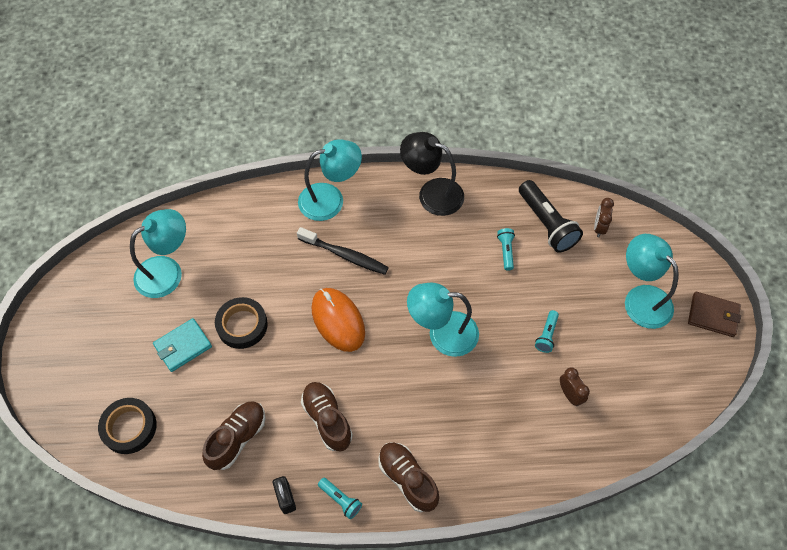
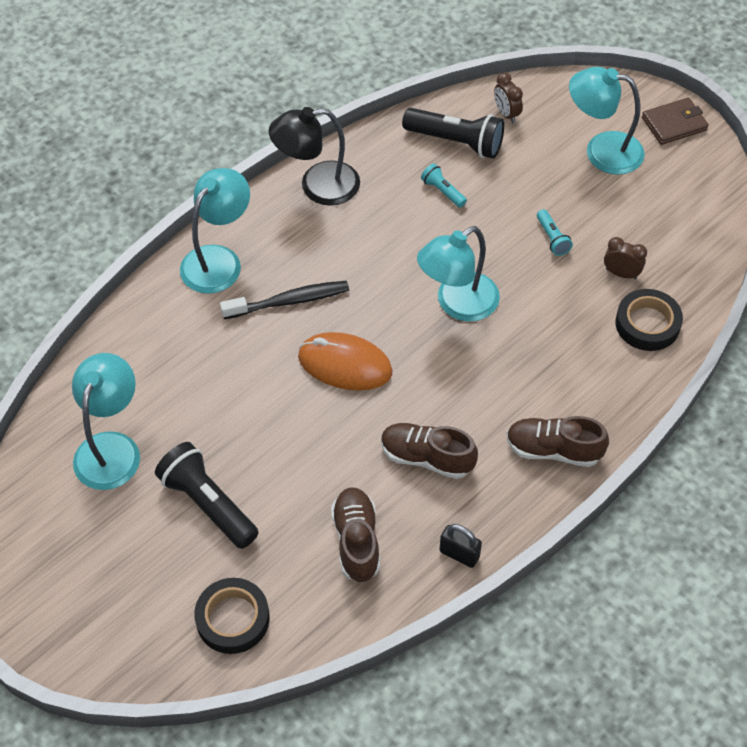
camera: 40 degrees left, 5 degrees down
turquoise wallet [153,318,212,372] -> black flashlight [155,442,259,549]
black tape [215,297,268,349] -> black tape moved to [615,289,683,351]
turquoise flashlight [318,478,362,519] -> none

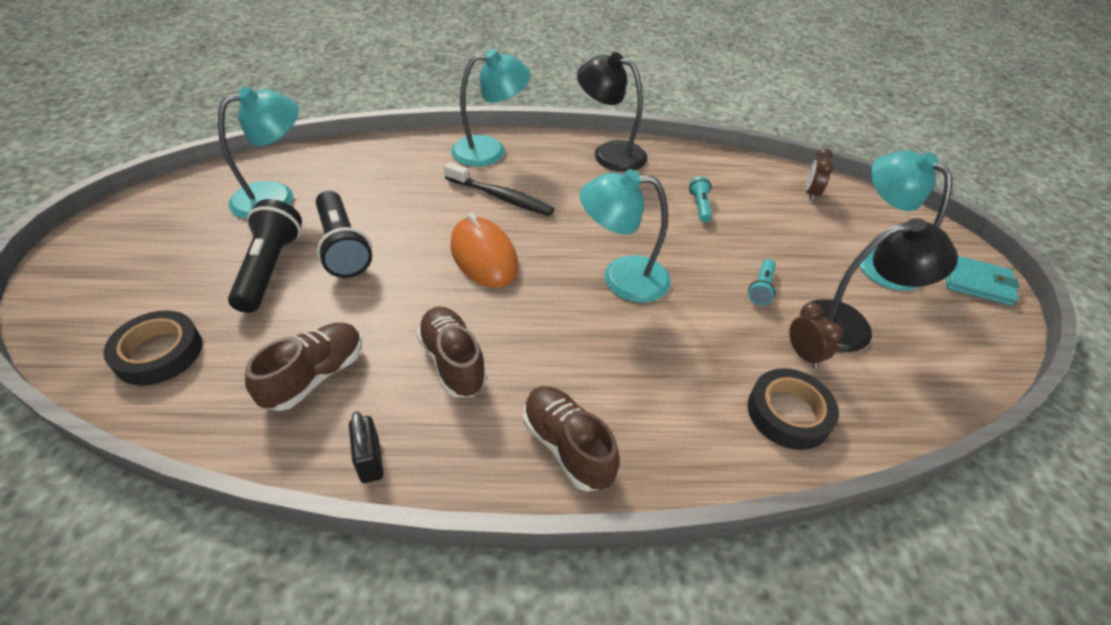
camera: 40 degrees right, 10 degrees down
black flashlight [402,108,504,159] -> black flashlight moved to [316,191,372,278]
brown wallet [642,98,709,145] -> turquoise wallet [946,256,1019,306]
none -> black lamp [800,218,958,352]

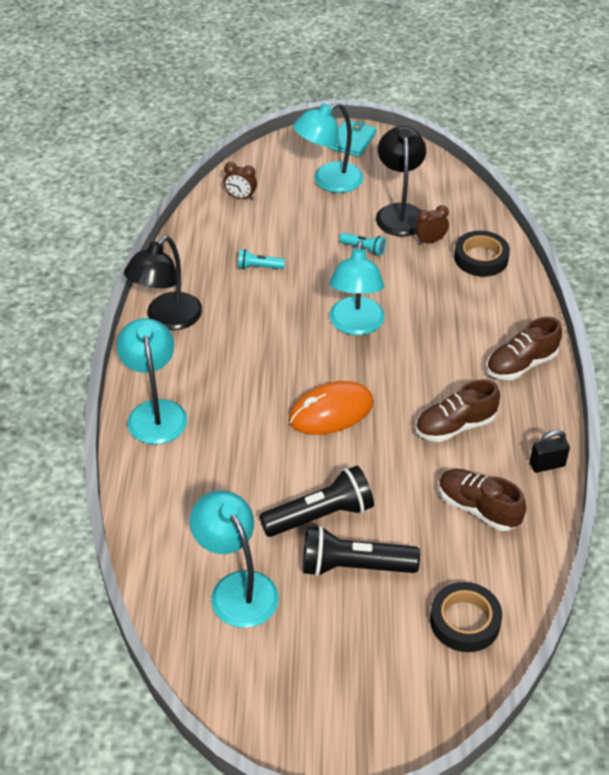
camera: 85 degrees left, 0 degrees up
black toothbrush [444,162,554,216] -> none

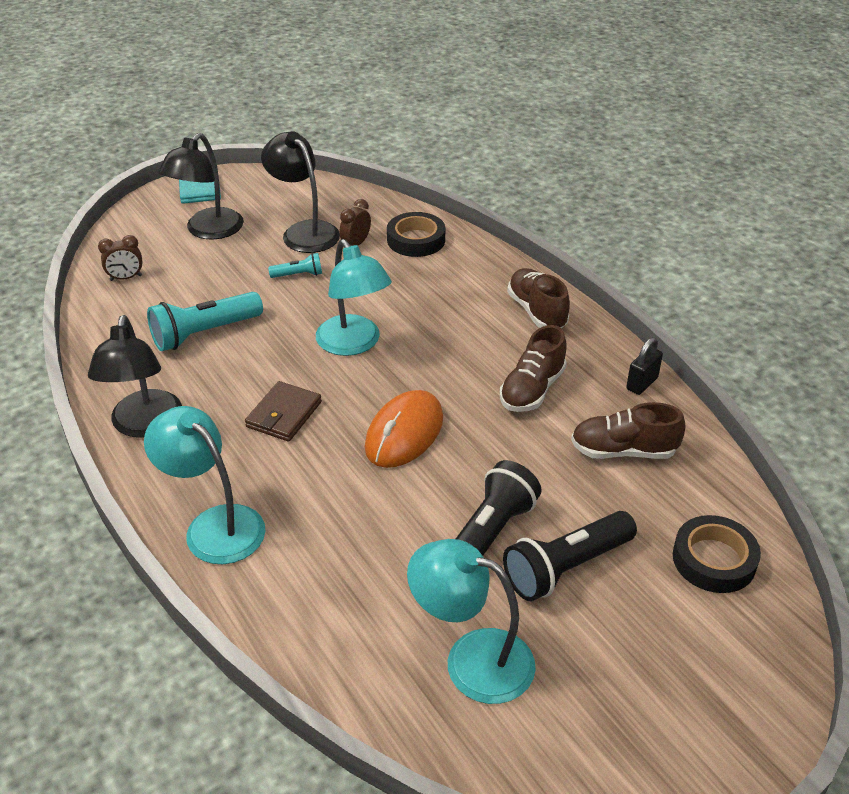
camera: 35 degrees left, 5 degrees down
turquoise flashlight [238,249,285,269] -> turquoise flashlight [147,292,263,351], size x1.98
turquoise lamp [293,102,363,193] -> black lamp [158,133,244,239]
brown shoe [486,317,562,380] -> brown shoe turned 135 degrees clockwise [507,268,570,328]
none -> brown wallet [245,381,322,442]

